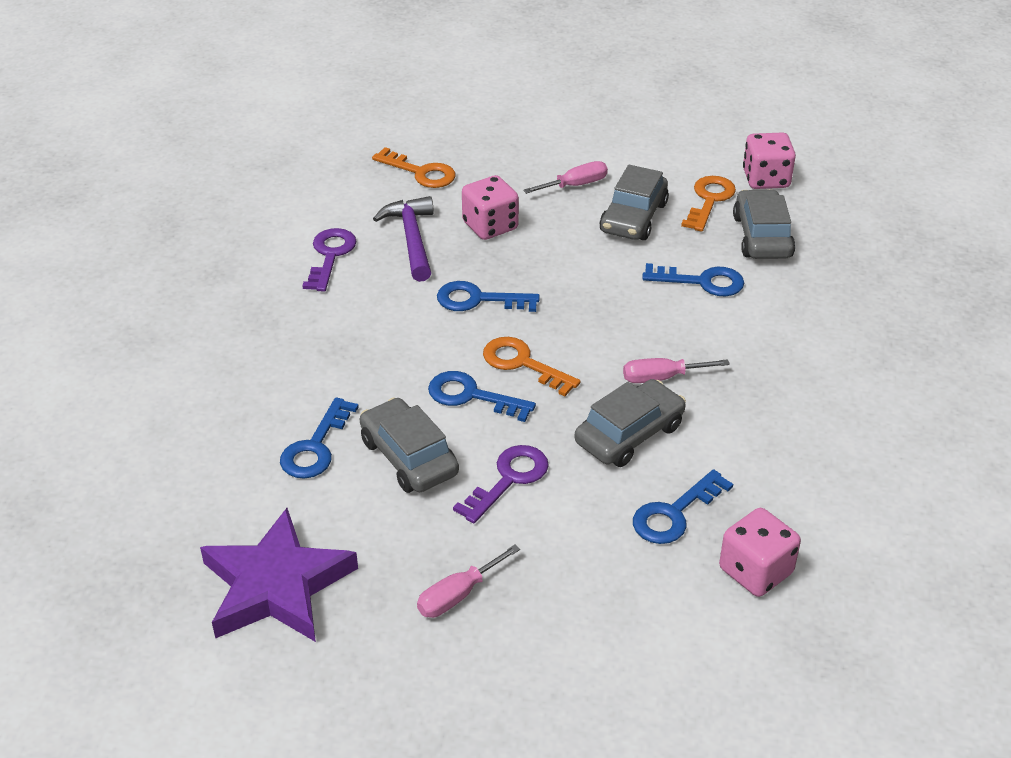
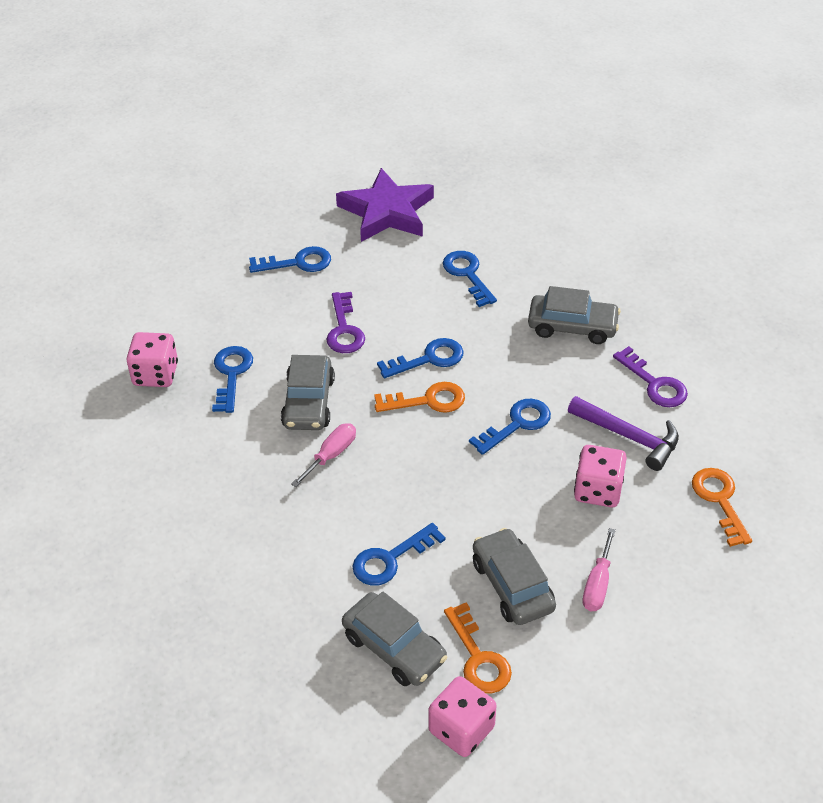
camera: 135 degrees right, 5 degrees up
grey car [359,398,459,493] -> grey car moved to [528,286,621,344]
orange key [372,147,455,188] -> orange key turned 90 degrees clockwise [692,468,752,547]
pink screwdriver [417,544,520,618] -> blue key [249,246,331,273]

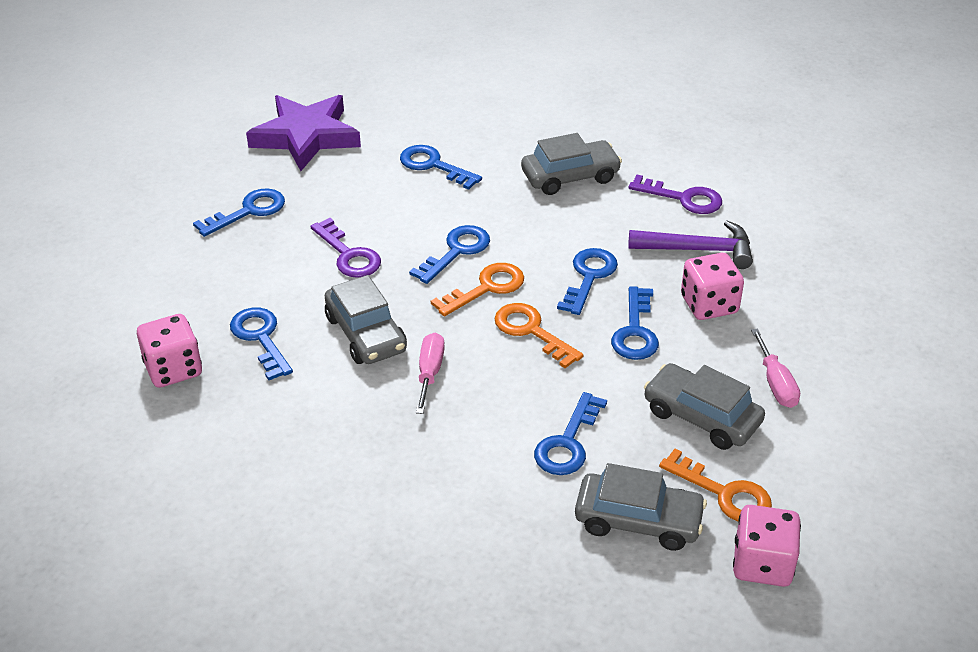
camera: 30 degrees left, 5 degrees down
orange key [692,468,752,547] -> orange key moved to [494,303,583,368]
none -> blue key [611,286,659,360]

